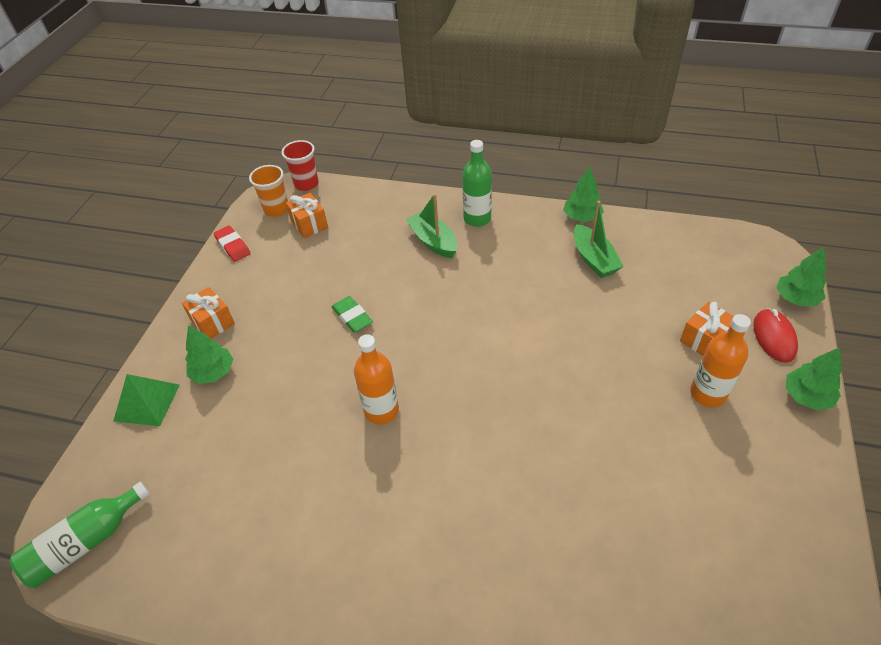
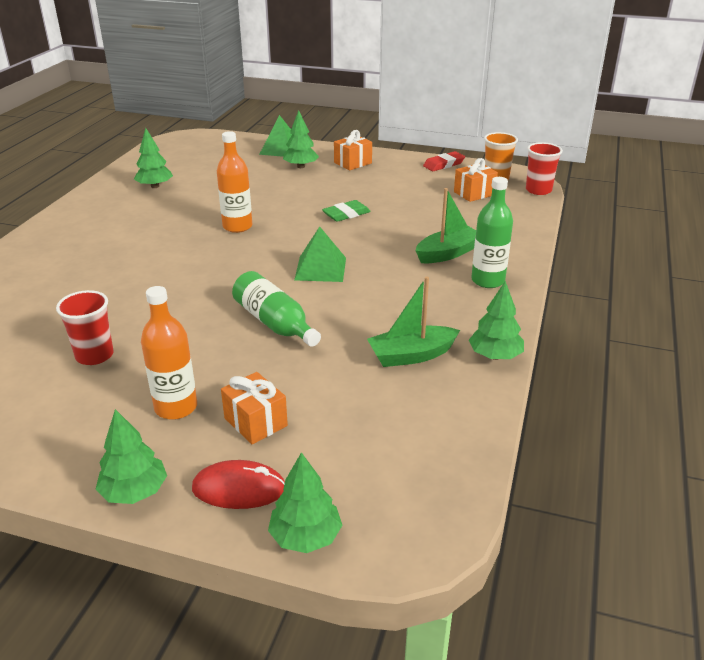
camera: 90 degrees right, 15 degrees down
green bottle [10,482,150,588] -> green bottle moved to [232,271,321,347]
none -> red cup [56,290,114,365]
none -> green tree [134,128,173,188]
none -> green pyramid [294,226,346,282]

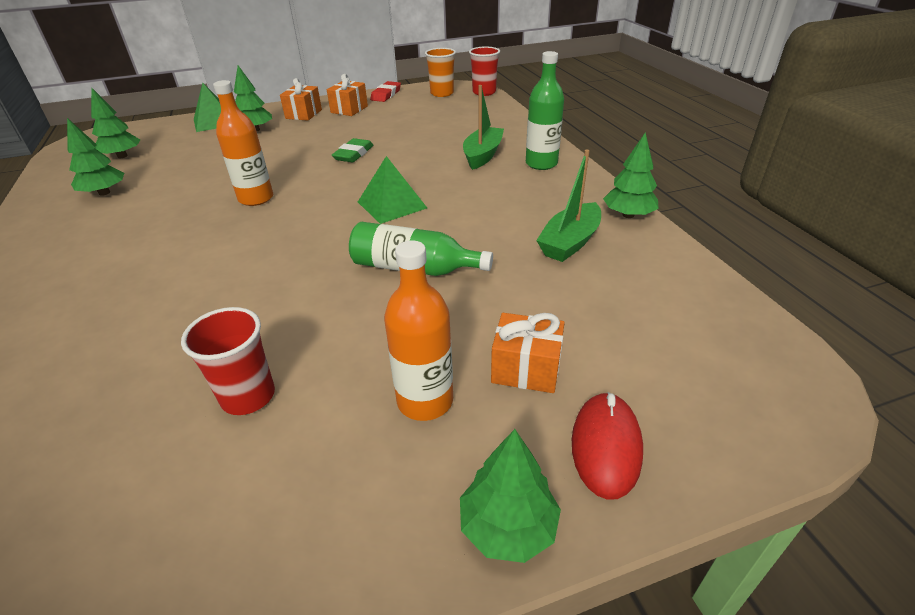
camera: 35 degrees left, 5 degrees up
red mouse [192,460,285,509] -> red mouse turned 45 degrees counterclockwise [572,392,643,500]
green tree [268,452,342,553] -> green tree moved to [91,87,140,158]
orange gift [454,158,498,202] -> orange gift moved to [327,74,368,116]

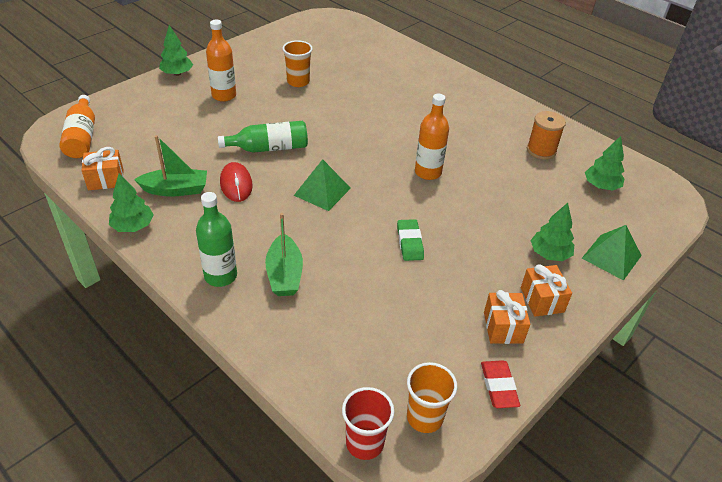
camera: 150 degrees right, 5 degrees up
green tree [67,118,124,196] -> orange spool [527,111,566,160]
red cup [181,307,275,415] -> orange cup [282,40,313,87]
orange gift [491,313,565,393] -> orange gift moved to [81,147,124,190]
green boat [536,150,601,262] -> green boat turned 75 degrees clockwise [134,135,207,197]
red mouse [572,392,643,500] -> red mouse moved to [220,162,253,202]
none -> orange bottle [59,95,95,158]

